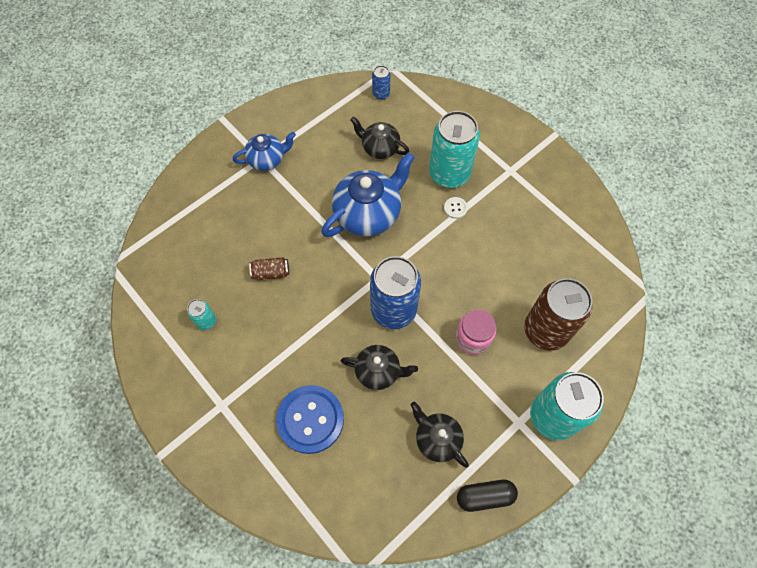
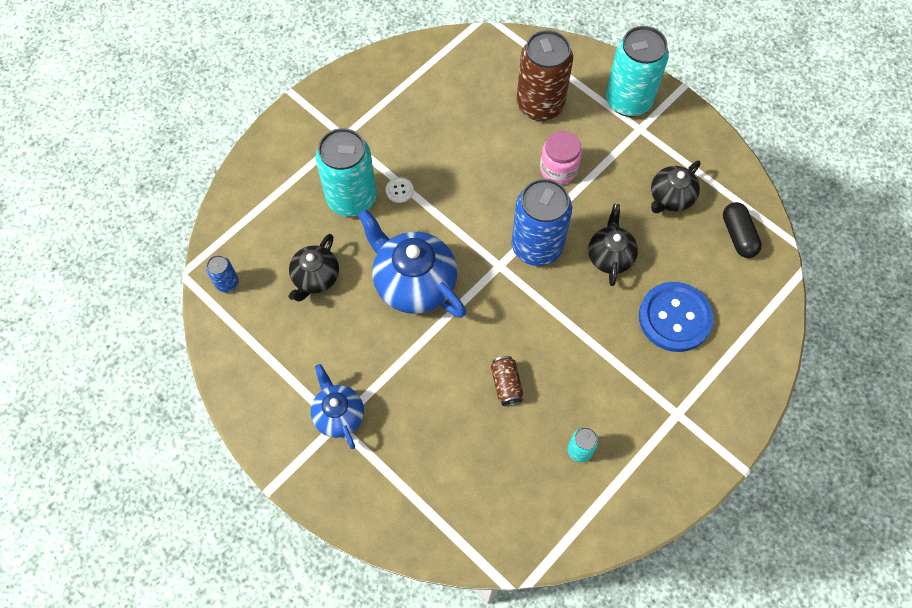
camera: 95 degrees left, 0 degrees up
black capsule [457,480,518,512] -> black capsule moved to [723,202,762,258]

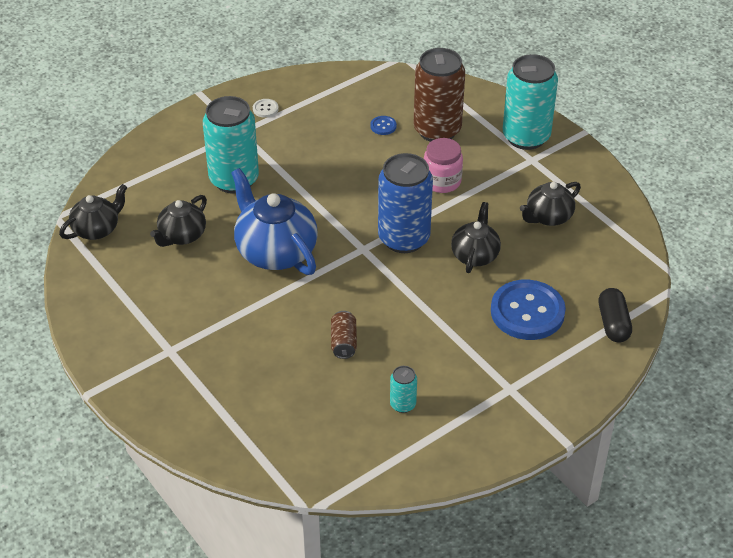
camera: 10 degrees right, 20 degrees down
blue can [206,255,239,293] -> black teapot [59,184,127,240]
blue teapot [311,364,364,449] -> none
white button [386,177,414,203] -> white button moved to [253,99,279,118]
black capsule [723,202,762,258] -> black capsule moved to [598,288,632,343]
none -> blue button [370,116,397,135]

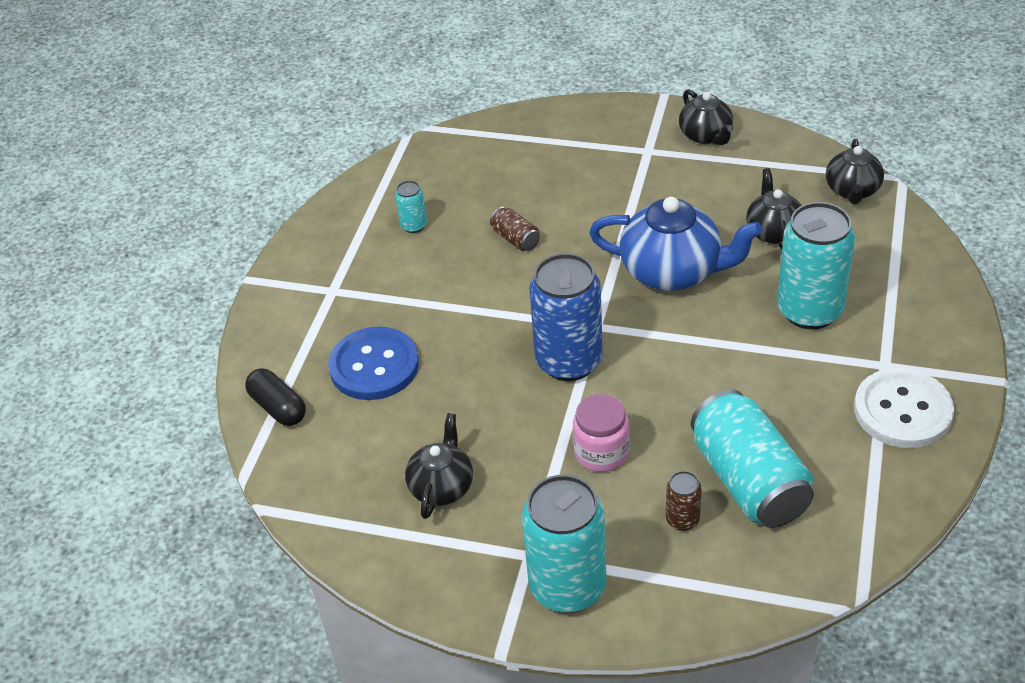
camera: 145 degrees right, 0 degrees up
white button [253,99,279,118] -> white button [854,368,954,448], size x2.46
blue button [370,116,397,135] -> turquoise can [691,390,814,528]
brown can [414,48,465,142] -> brown can [666,471,702,531], size x0.45
black teapot [451,202,501,273] -> black teapot moved to [679,89,733,145]

